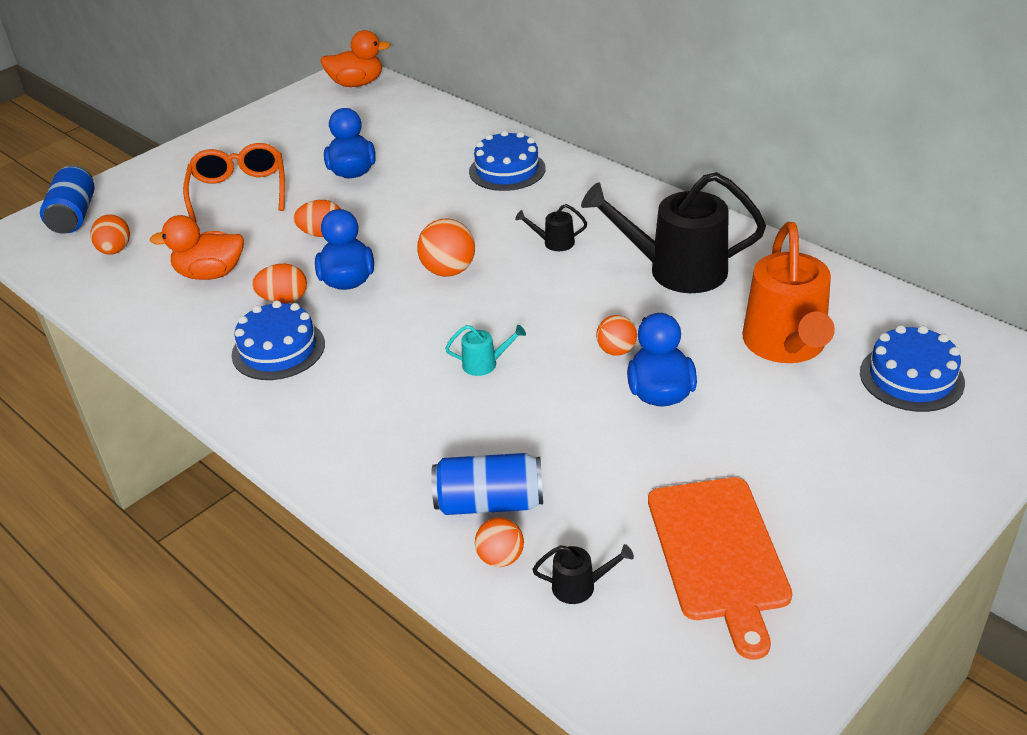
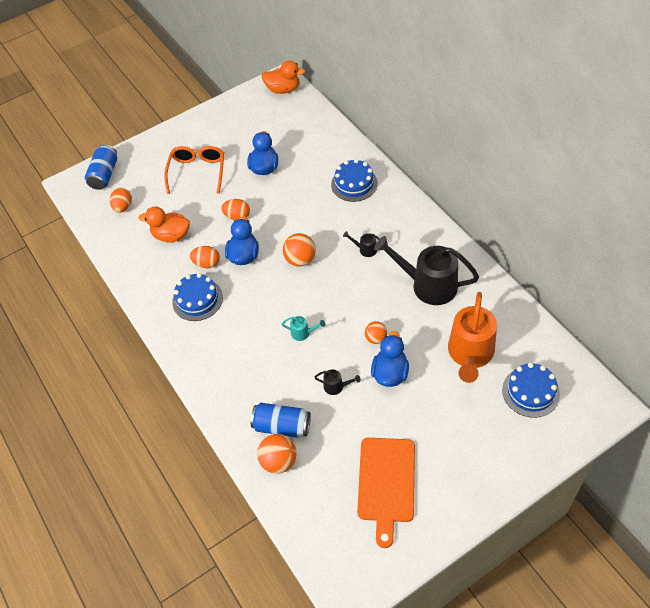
camera: 15 degrees right, 15 degrees up
orange ball [475,518,524,567] -> orange ball [257,434,296,474], size x1.57
black watering can [532,544,634,604] -> black watering can moved to [314,370,361,395]

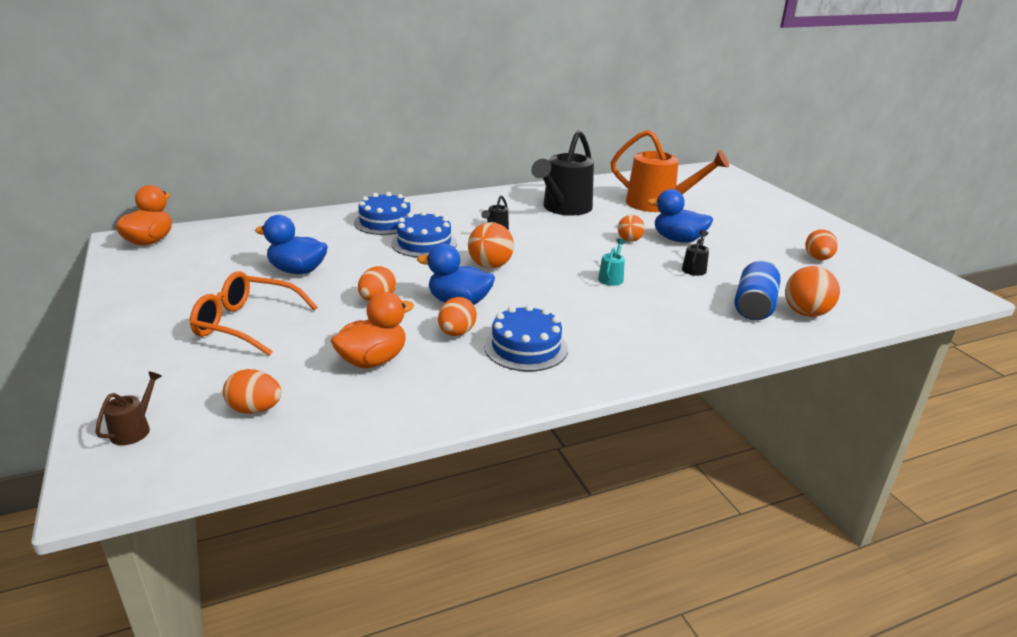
camera: 85 degrees left, 25 degrees down
blue can [85,144,117,190] -> brown watering can [95,371,162,445]
orange duck [139,206,190,243] -> orange duck turned 150 degrees counterclockwise [331,292,414,368]
orange cutting board [357,438,415,548] -> orange egg [805,229,838,260]
blue cake [502,363,560,418] -> blue cake moved to [391,211,457,257]

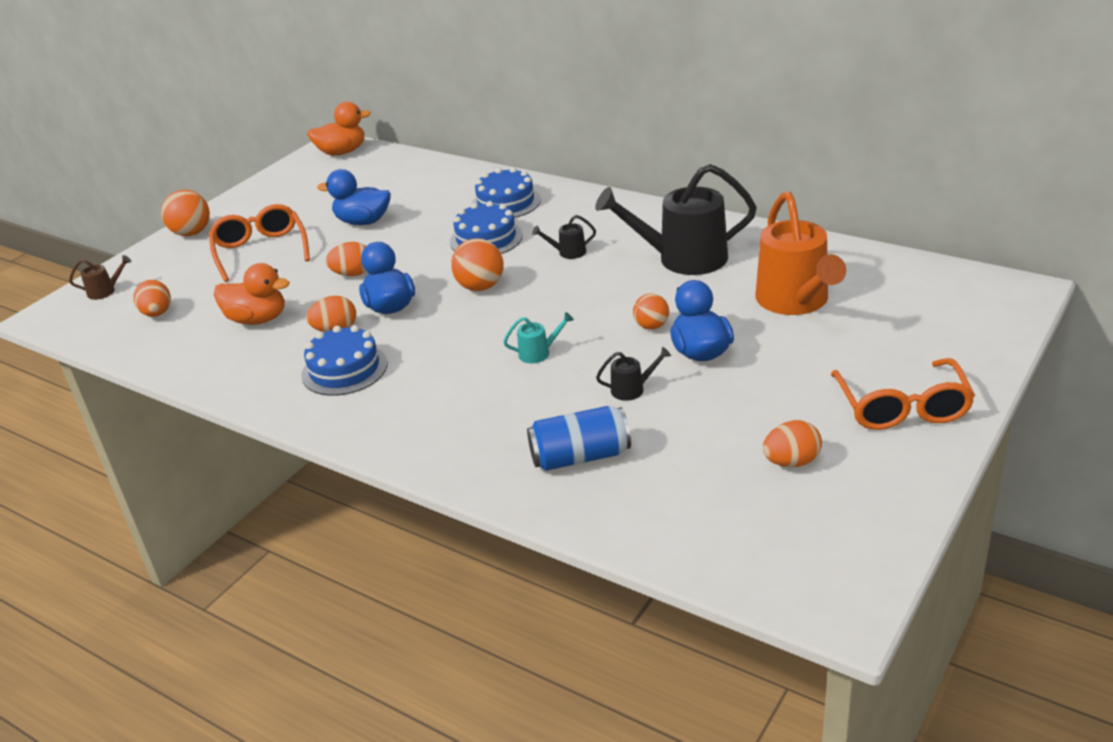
camera: 60 degrees right, 5 degrees up
blue duck [255,215,328,274] -> blue duck turned 60 degrees counterclockwise [317,169,391,225]
orange ball [785,266,840,317] -> orange ball moved to [161,190,210,236]
none -> orange glasses [831,358,975,430]

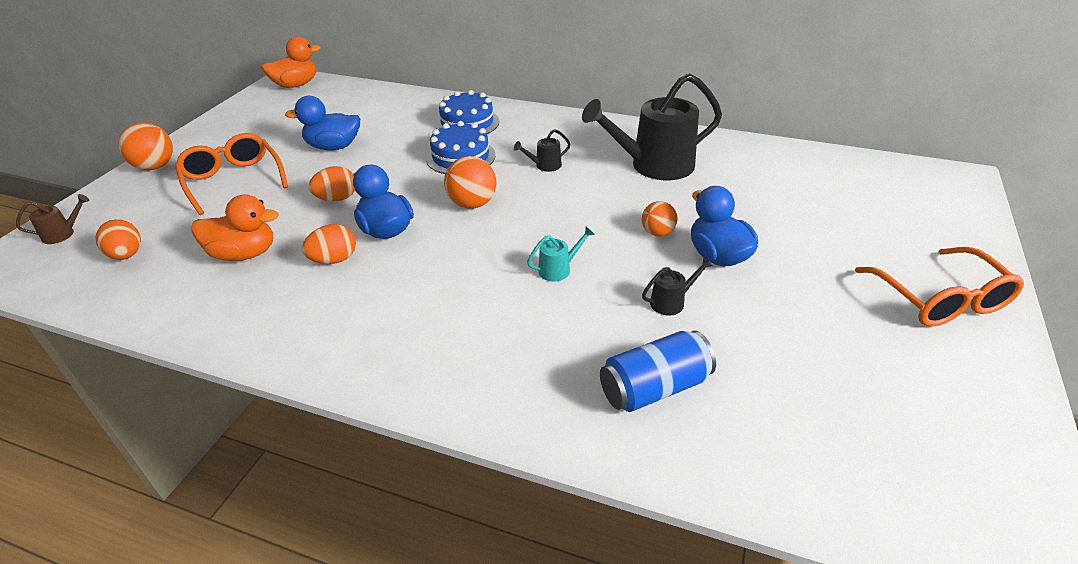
camera: 15 degrees left, 5 degrees up
blue cake [301,325,387,396] -> none
orange watering can [755,191,846,315] -> none
orange egg [763,420,822,467] -> none

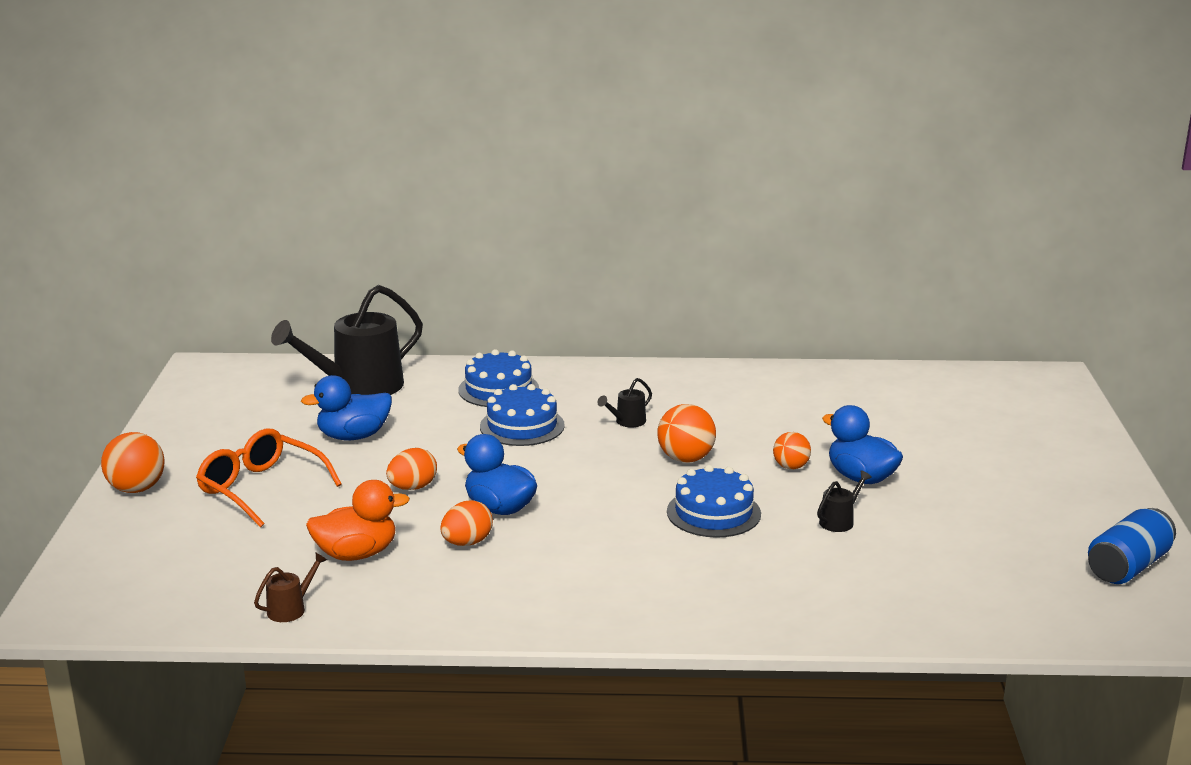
camera: 20 degrees left, 15 degrees down
brown watering can [16,194,90,244] -> brown watering can moved to [254,553,327,622]
orange egg [95,219,141,260] -> none
orange duck [261,36,321,88] -> none
orange ball [444,156,496,208] -> orange ball moved to [657,404,716,463]
turquoise watering can [527,227,594,281] -> blue cake [667,465,761,538]
black watering can [582,73,722,180] -> black watering can moved to [271,285,423,395]
blue can [600,331,716,412] -> blue can moved to [1088,508,1176,584]
orange glasses [855,247,1024,327] -> none

